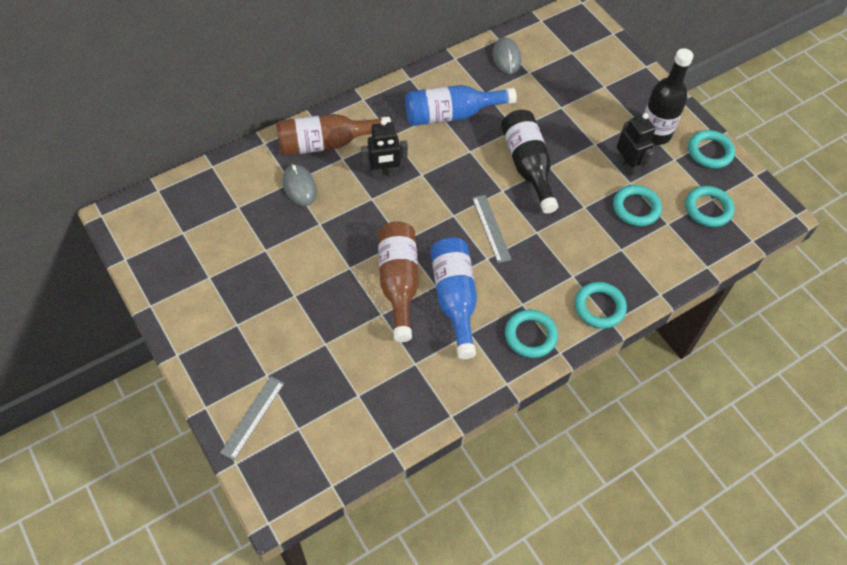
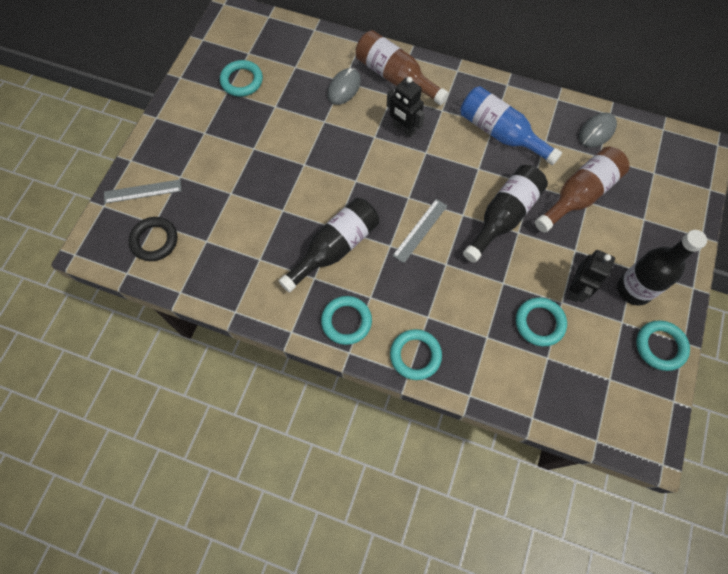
camera: 55 degrees right, 10 degrees up
brown bottle [378,221,419,342] -> brown bottle moved to [535,146,630,233]
blue bottle [431,237,477,359] -> black bottle [278,198,379,293]
turquoise ring [685,186,734,227] -> turquoise ring moved to [220,60,263,97]
none -> black ring [128,217,178,261]

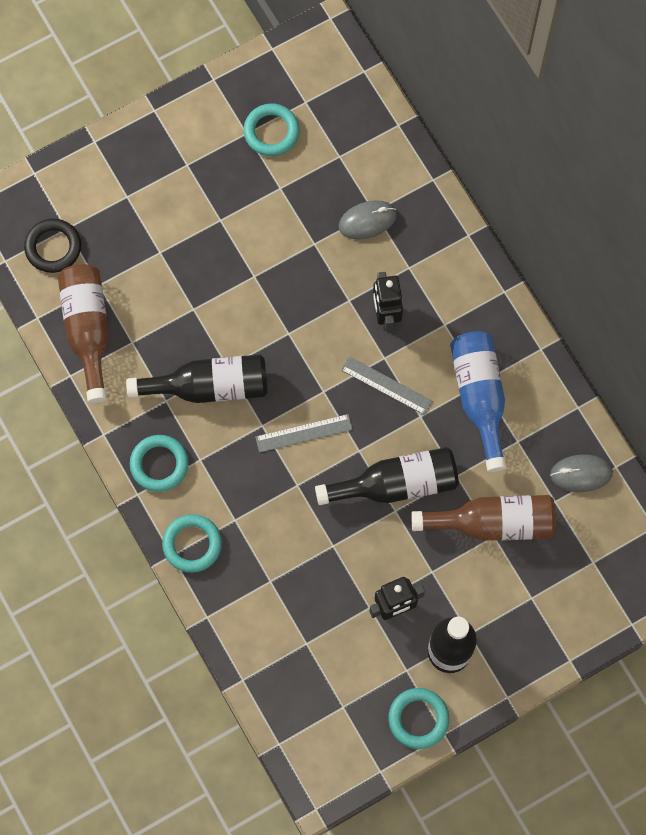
camera: 40 degrees right, 5 degrees up
grey ruler [104,179,182,204] -> grey ruler moved to [341,356,432,415]
brown bottle [355,30,449,105] -> brown bottle moved to [58,264,109,403]
turquoise ring [516,297,567,346] -> none

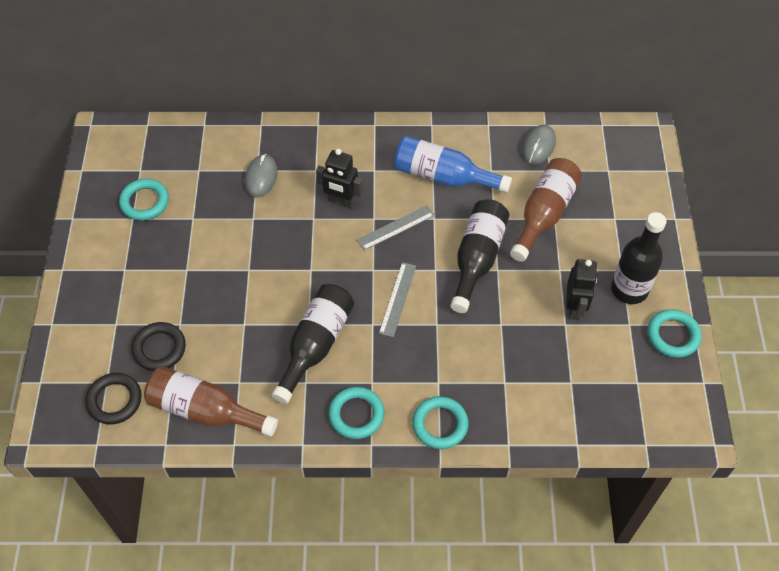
camera: 60 degrees left, 15 degrees down
none -> black ring [131,322,186,371]

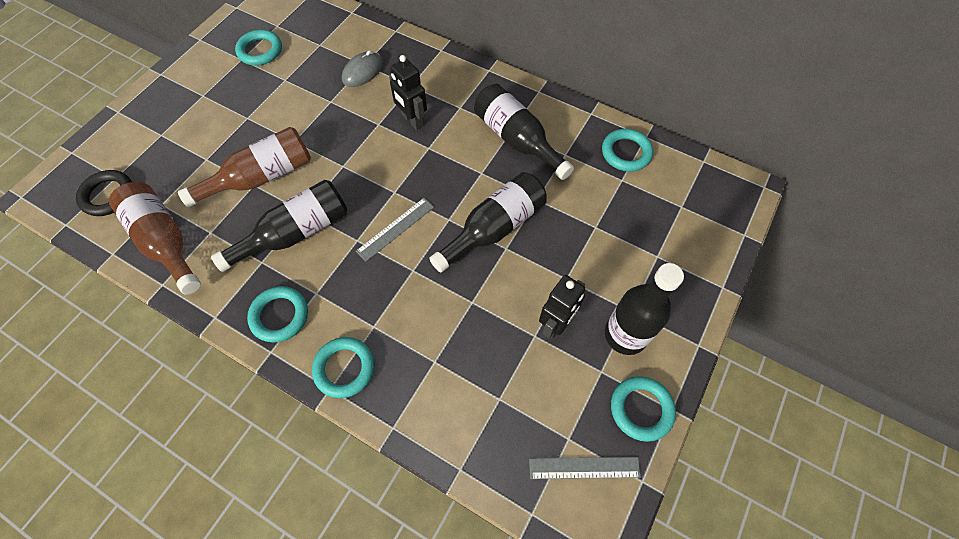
camera: 30 degrees right, 5 degrees up
black ring [131,322,186,371] -> none
grey ruler [357,205,435,250] -> grey ruler moved to [529,457,641,479]
blue bottle [394,136,512,193] -> black bottle [474,84,574,180]
brown bottle [510,158,582,262] -> brown bottle moved to [178,127,311,207]
grey mouse [522,125,556,165] -> turquoise ring [602,129,653,172]

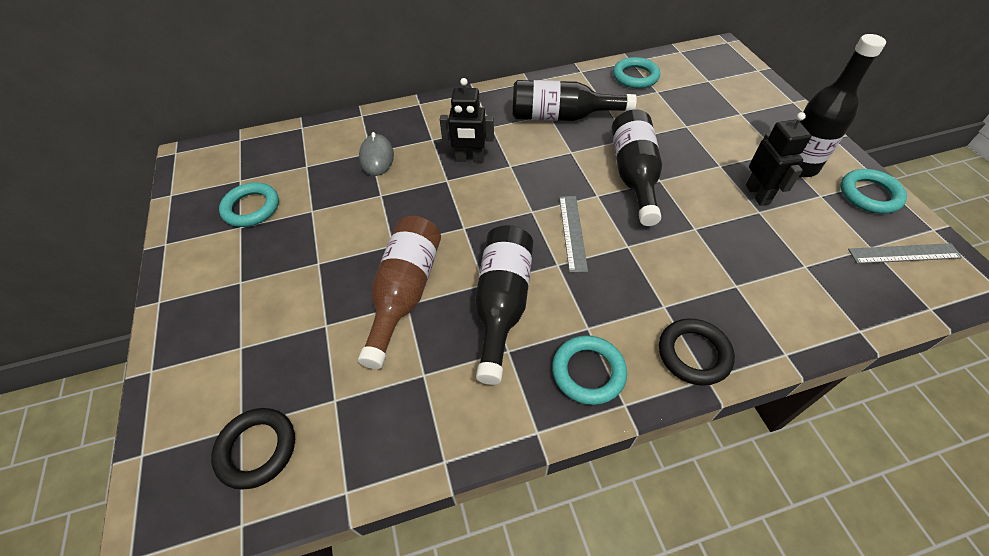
camera: 45 degrees left, 10 degrees down
brown bottle [109,182,201,294] -> none
turquoise ring [312,337,375,398] -> black ring [659,318,735,386]
grey ruler [529,457,641,479] -> grey ruler turned 45 degrees clockwise [848,243,962,264]

